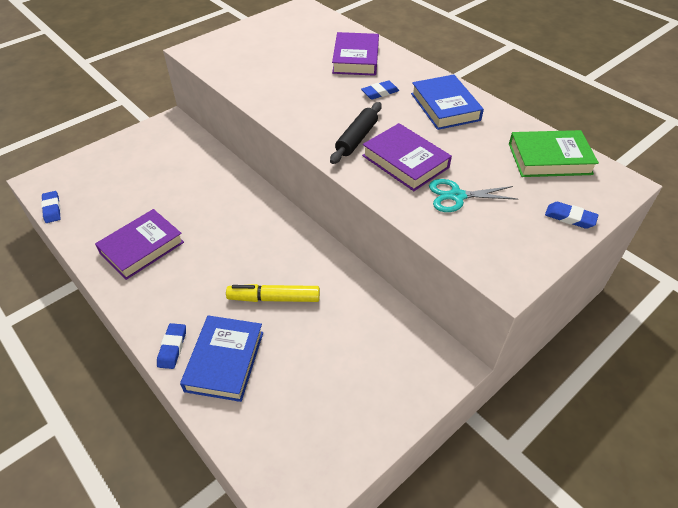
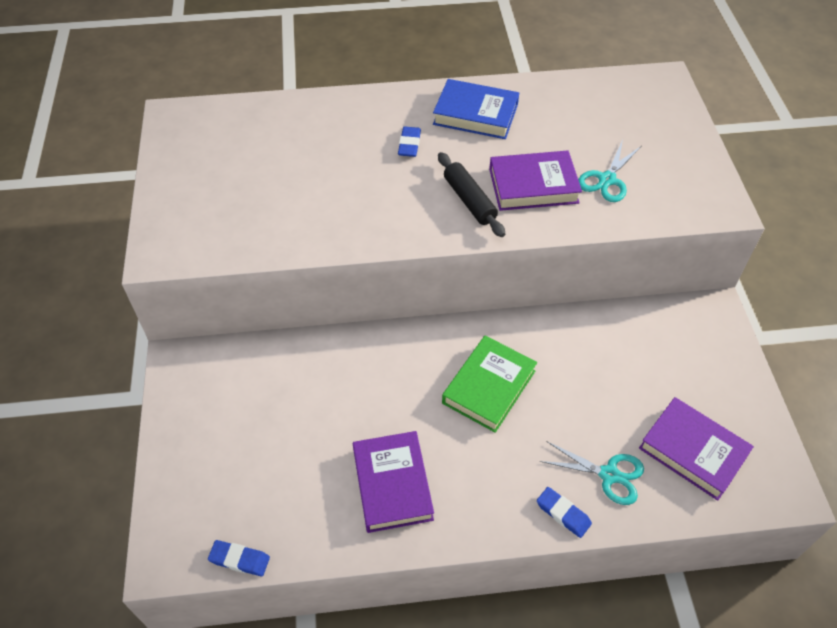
camera: 55 degrees left, 5 degrees up
blue book [180,315,263,402] -> turquoise scissors [540,441,644,505]
yellow marker [226,284,320,302] -> none
purple book [332,32,379,76] -> purple book moved to [639,397,754,501]
green book [509,130,599,177] -> green book moved to [442,336,537,433]
blue eraser [545,202,598,229] -> none

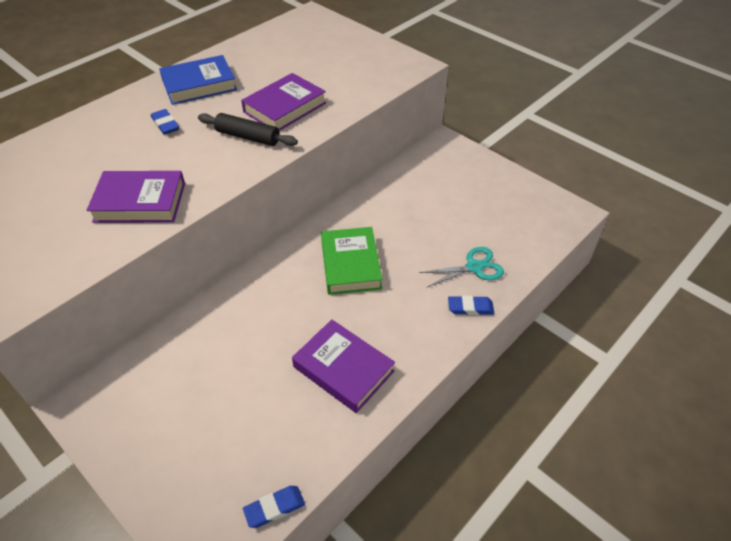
camera: 40 degrees left, 5 degrees down
turquoise scissors [578,140,641,202] -> none
purple book [639,397,754,501] -> purple book moved to [87,171,185,223]

